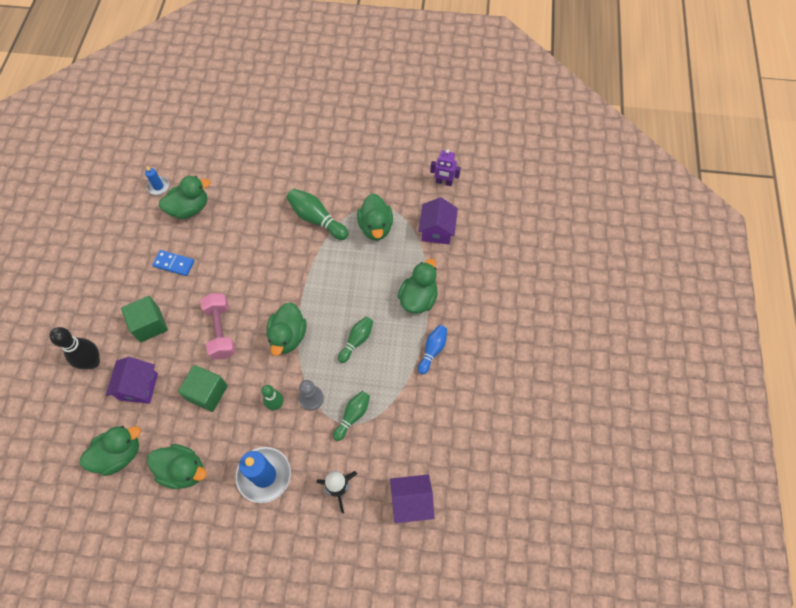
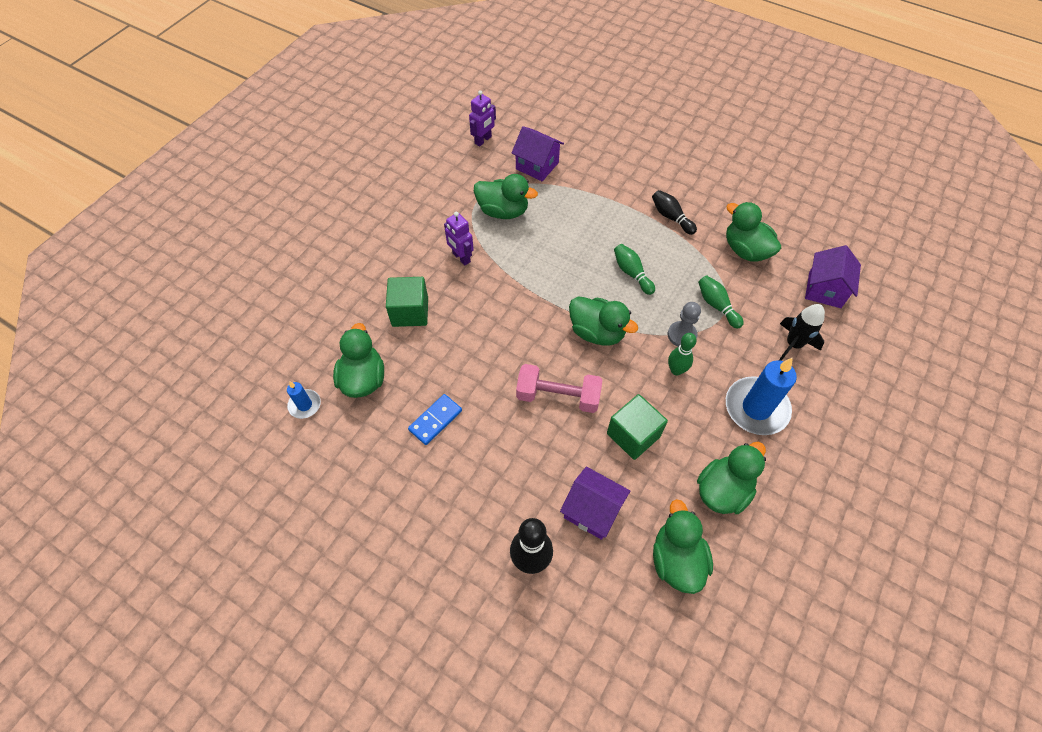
camera: 65 degrees left, 5 degrees down
green cube [121,296,168,342] -> green cube moved to [386,277,428,327]
green bowling pin [287,189,349,240] -> purple robot [444,212,474,266]
green duck [397,259,438,314] -> green duck moved to [726,202,781,262]
blue bowling pin [418,325,447,374] -> black bowling pin [652,190,697,235]

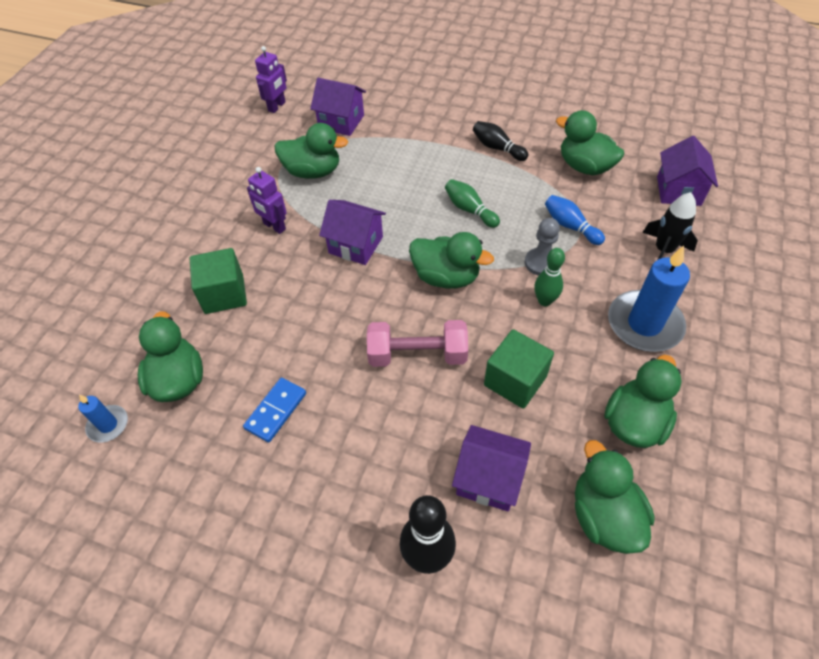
camera: 10 degrees left, 5 degrees down
green bowling pin [698,275,744,329] -> blue bowling pin [545,195,605,245]
none -> purple house [319,200,386,265]

